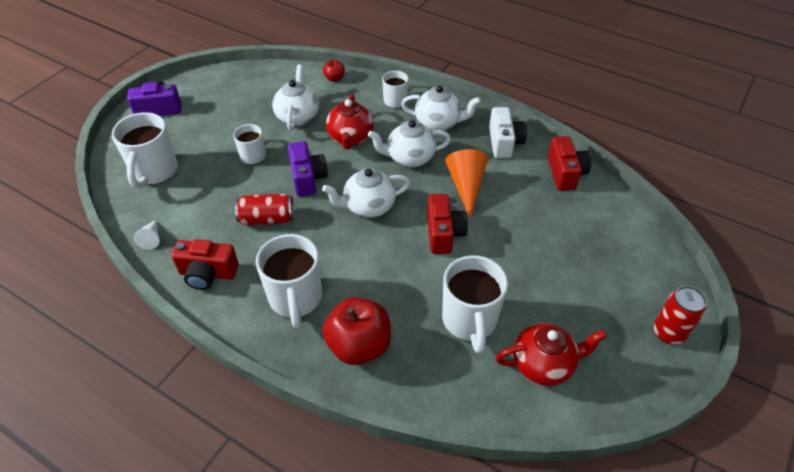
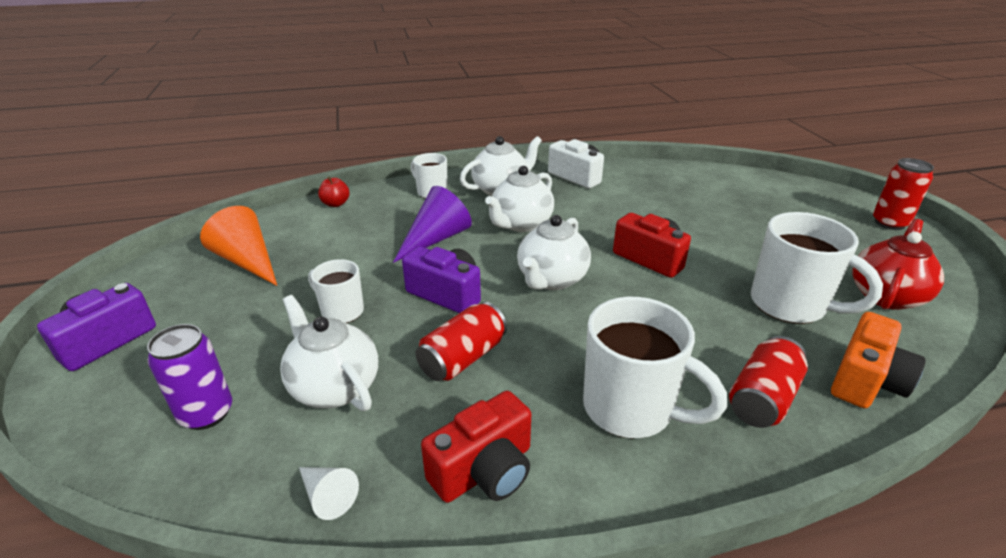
camera: 45 degrees left, 15 degrees down
white mug [112,112,178,189] -> purple can [147,324,232,430]
white teapot [272,65,319,131] -> white teapot moved to [280,295,378,411]
red apple [322,297,391,365] -> red can [729,336,808,428]
red teapot [326,94,374,150] -> purple cone [393,186,472,263]
orange cone [445,149,488,219] -> orange cone moved to [200,206,277,286]
red camera [548,136,591,190] -> none
none -> orange camera [831,312,926,408]

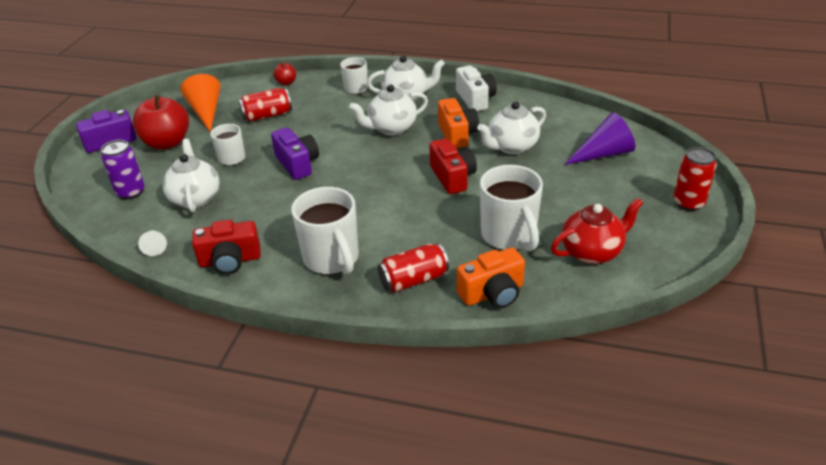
camera: 30 degrees right, 5 degrees up
purple cone [393,186,472,263] -> purple cone moved to [564,112,635,165]
red can [416,302,507,381] -> red can moved to [238,88,292,122]
white teapot [517,215,591,290] -> white teapot moved to [477,101,546,154]
none -> red apple [133,95,189,150]
none -> orange camera [438,98,479,148]

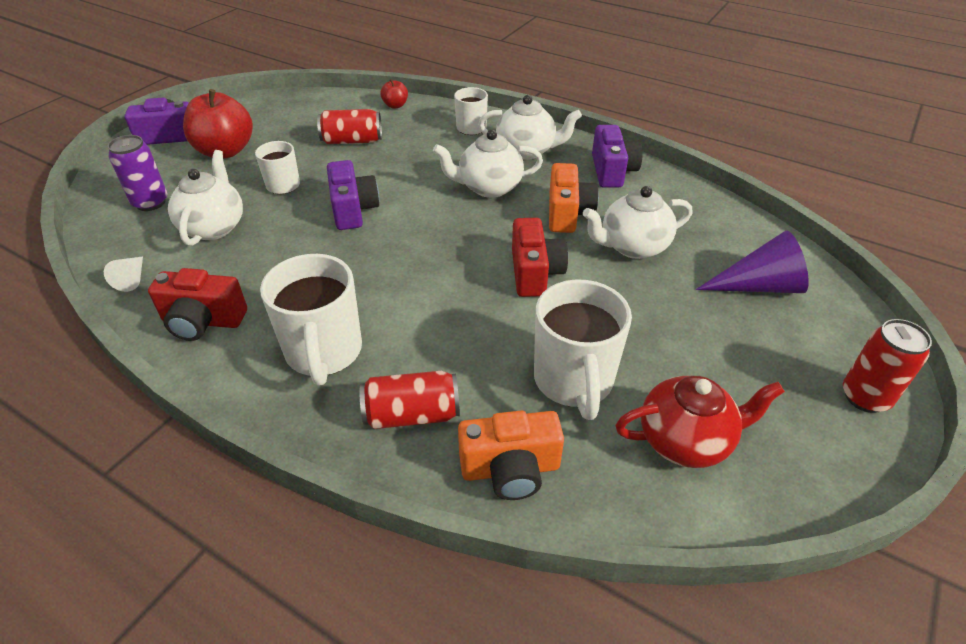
camera: 15 degrees right, 5 degrees up
orange cone [181,74,221,132] -> none
white camera [456,66,497,111] -> purple camera [592,125,643,188]

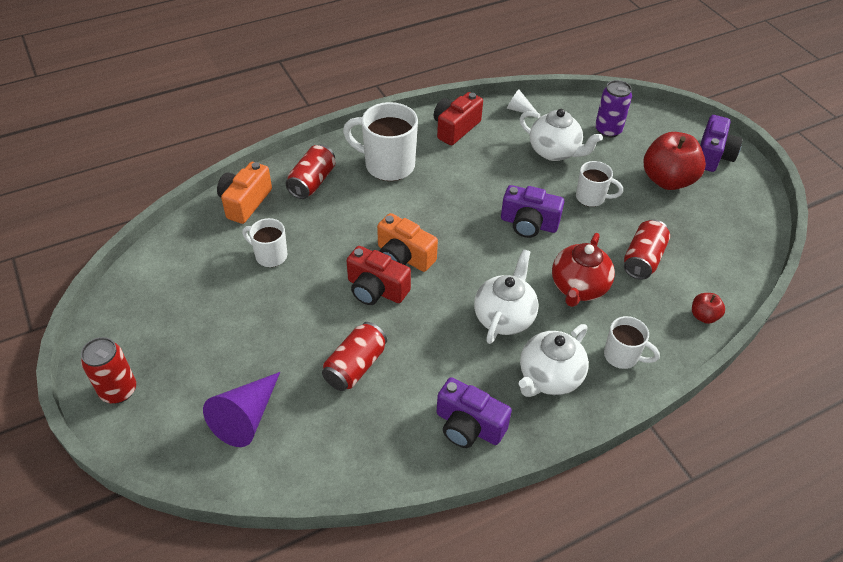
camera: 120 degrees right, 5 degrees up
white mug [534,279,632,420] -> white mug [242,218,287,267], size x0.58
orange camera [549,163,599,233] -> orange camera moved to [377,213,438,272]
white teapot [583,186,692,259] -> red can [322,322,387,391]
red teapot [615,376,785,468] -> red teapot moved to [552,233,615,307]

